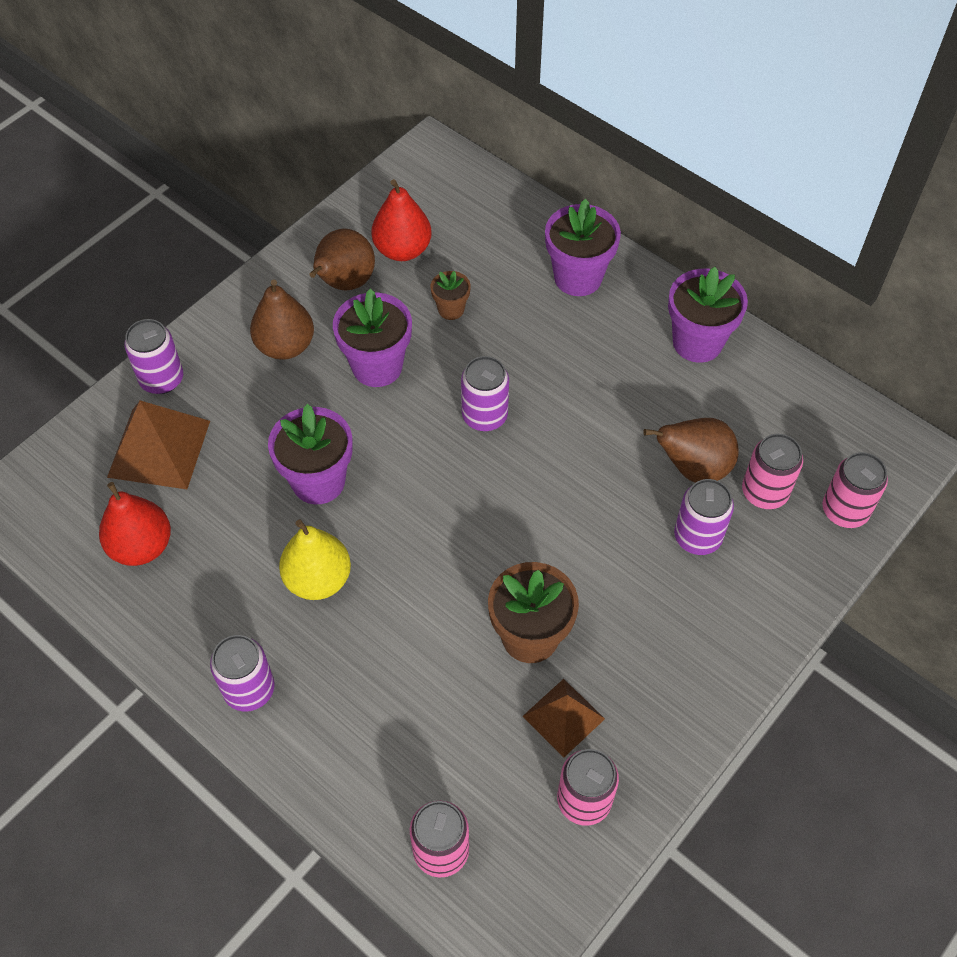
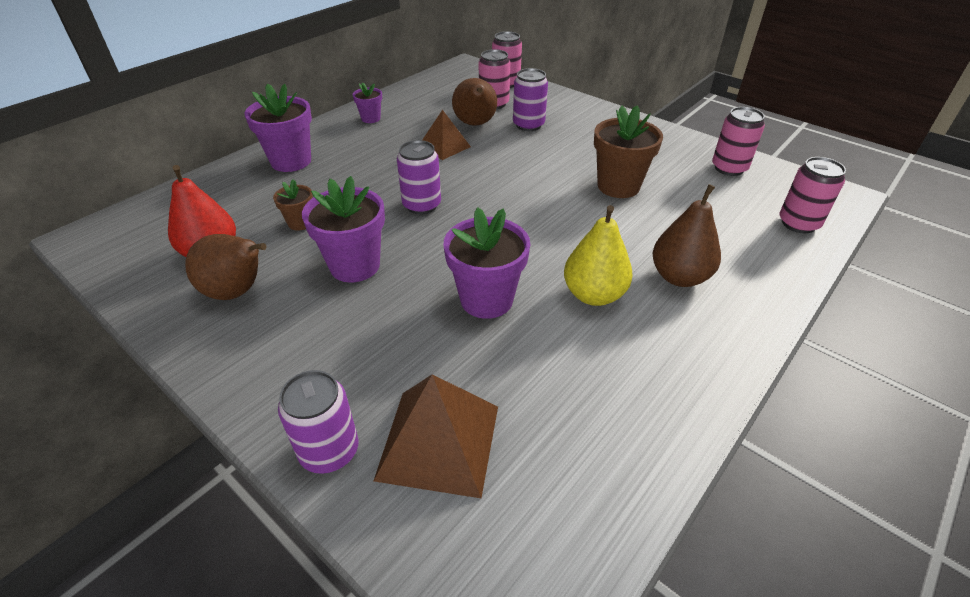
camera: 90 degrees left, 15 degrees down
red pear [99,482,171,566] -> none
purple can [210,635,275,712] -> none
brown pear [250,280,314,360] -> brown pear moved to [653,184,721,287]
brown pyramid [522,679,605,757] -> brown pyramid moved to [423,110,471,160]
purple flower pot [668,267,748,363] -> purple flower pot [353,82,382,123], size x0.53

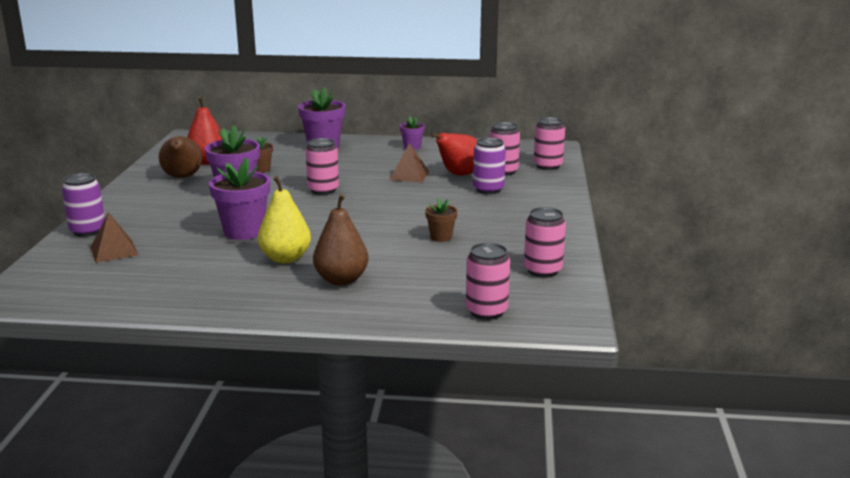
camera: 55 degrees right, 20 degrees down
brown pyramid [374,374,498,498] -> brown pyramid [91,212,138,263], size x0.63
purple can [397,140,441,214] -> pink can [305,138,339,195]
brown pear [452,78,497,126] -> red pear [430,133,477,176]
brown flower pot [594,105,663,198] -> brown flower pot [425,198,458,242], size x0.53

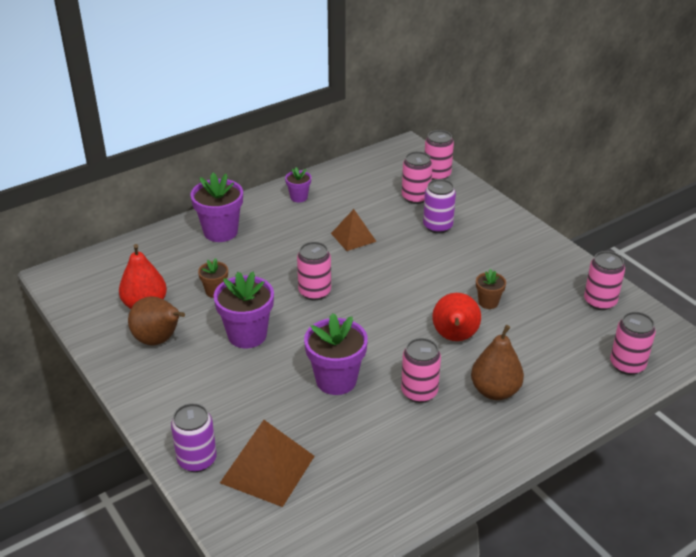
camera: 40 degrees left, 15 degrees up
brown pyramid [91,212,138,263] -> brown pyramid [220,420,315,507], size x1.58
yellow pear [258,176,311,263] -> pink can [401,338,441,403]
red pear [430,133,477,176] -> red pear moved to [432,293,481,341]

